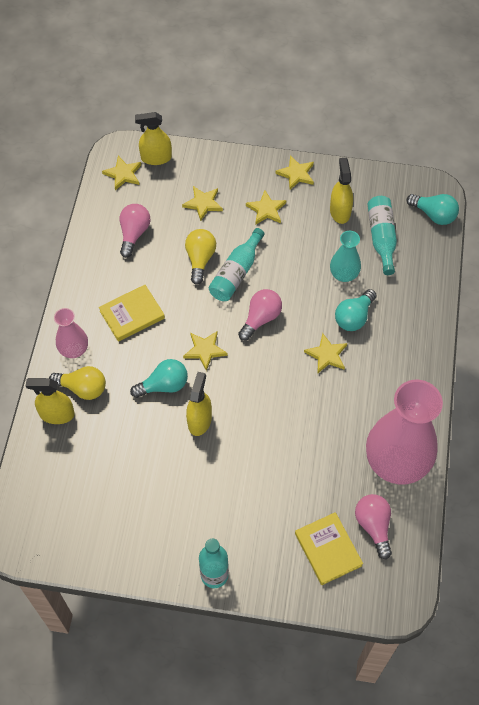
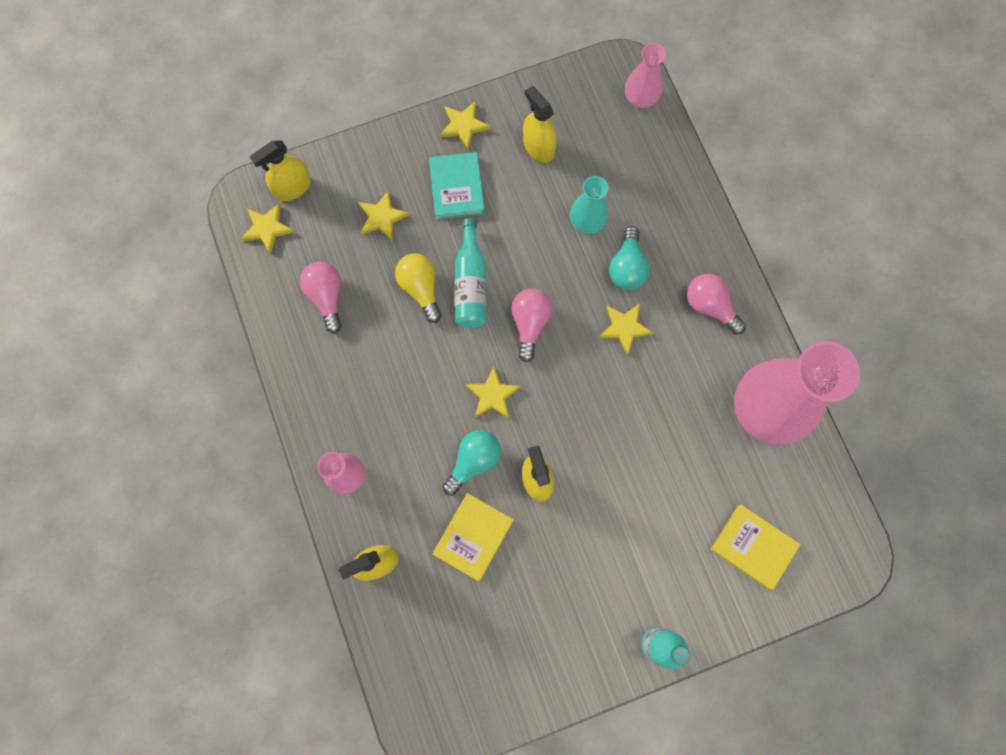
camera: 30 degrees left, 15 degrees up
yellow light bulb [49,366,106,400] -> none
yellow book [99,285,165,342] -> yellow book moved to [432,493,514,581]
yellow star [246,190,286,225] -> turquoise book [429,152,485,219]
pink light bulb [355,494,392,560] -> pink light bulb moved to [687,274,746,335]
turquoise bottle [368,196,397,275] -> none
turquoise light bulb [407,194,459,225] -> pink vase [625,43,666,108]

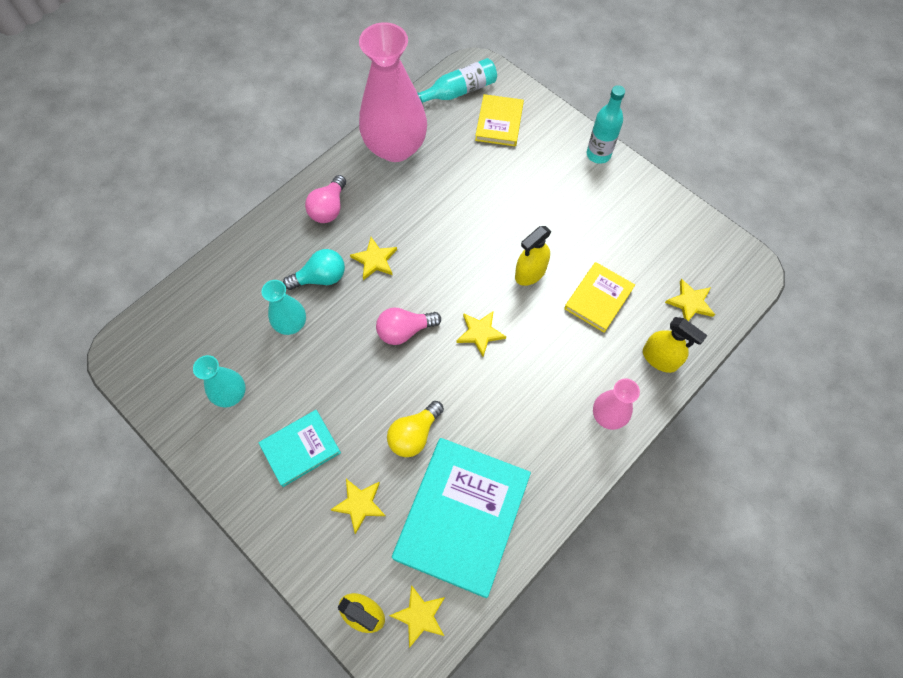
camera: 115 degrees left, 10 degrees down
pink light bulb [300,262,342,334] -> turquoise book [392,438,531,598]
yellow book [432,493,514,581] -> yellow book turned 60 degrees counterclockwise [564,262,635,333]
yellow star [440,101,490,150] -> yellow star moved to [665,279,715,321]
turquoise light bulb [442,430,501,496] -> none
turquoise bottle [455,218,486,328] -> turquoise bottle moved to [417,58,497,103]
yellow spray bottle [523,86,557,163] -> turquoise vase [193,355,246,407]
pink vase [625,43,666,108] -> none

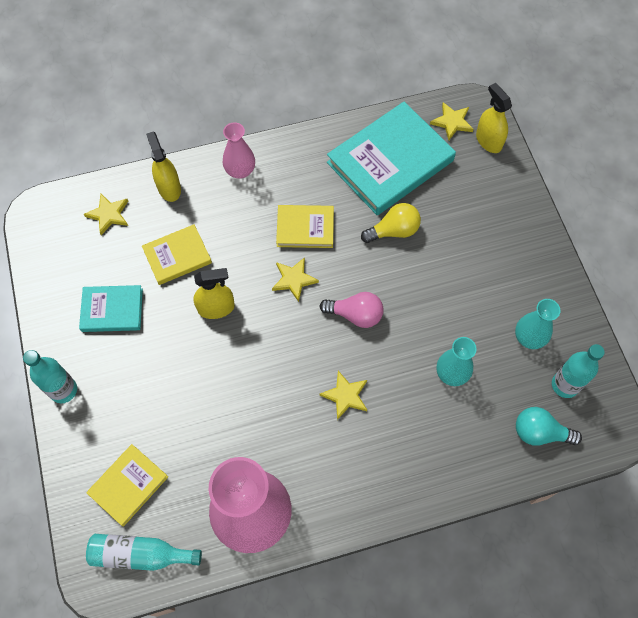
camera: 150 degrees left, 0 degrees up
turquoise book [259,410,341,487] -> turquoise book moved to [79,285,143,332]
turquoise light bulb [283,249,345,290] -> turquoise light bulb moved to [516,407,582,446]
pink light bulb [305,175,346,223] -> none
yellow star [331,479,385,534] -> none
none -> yellow book [276,205,334,248]
none -> turquoise bottle [552,344,605,398]

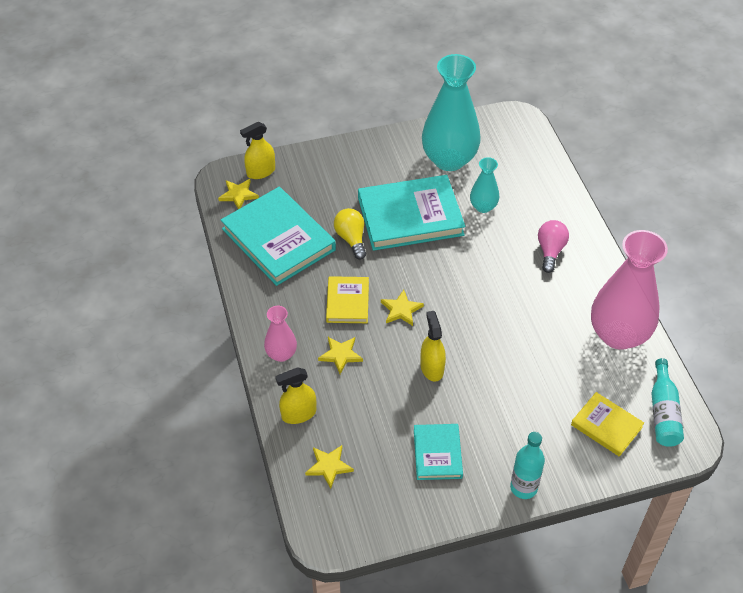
camera: 90 degrees left, 15 degrees down
yellow book [142,224,212,285] -> none
yellow star [319,371,367,420] -> yellow star moved to [318,337,363,374]
pink light bulb [320,292,384,328] -> pink light bulb moved to [538,220,569,273]
turquoise vase [515,299,560,349] -> turquoise vase [422,54,481,171], size x2.05
turquoise light bulb [516,407,582,446] -> none
turquoise bottle [552,344,605,398] -> none
none -> turquoise book [358,175,465,251]

